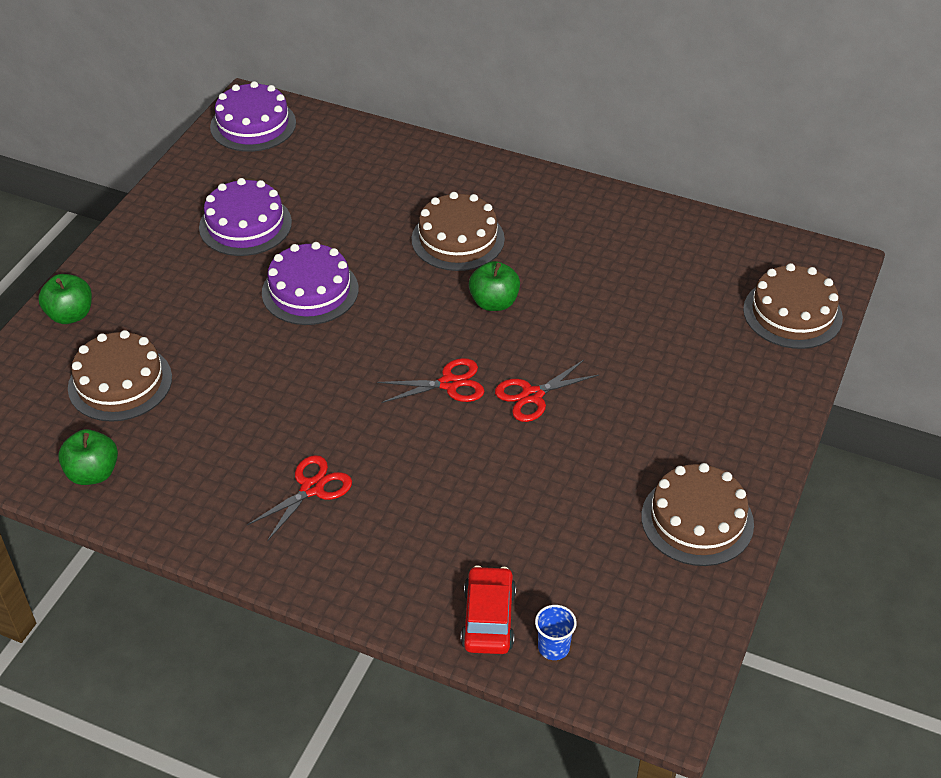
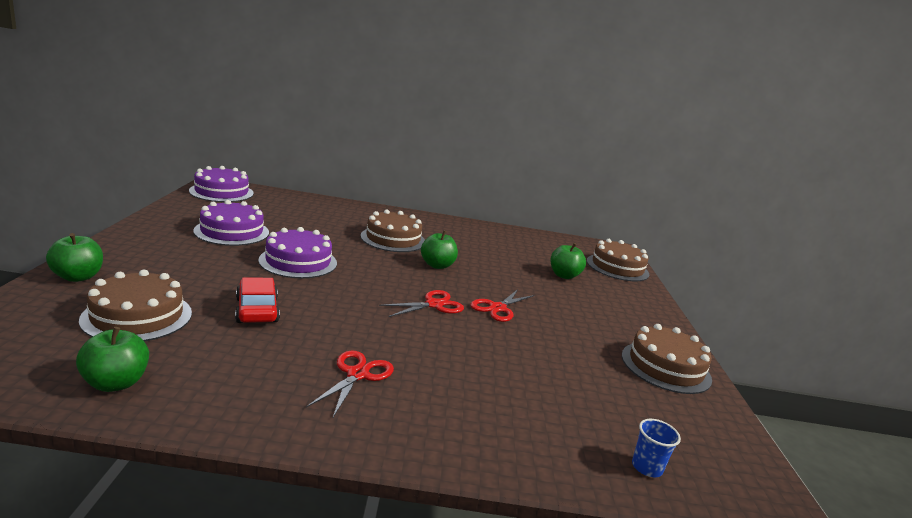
camera: 25 degrees left, 25 degrees down
red car [461,565,516,654] -> red car moved to [235,278,280,323]
none -> green apple [551,243,586,279]

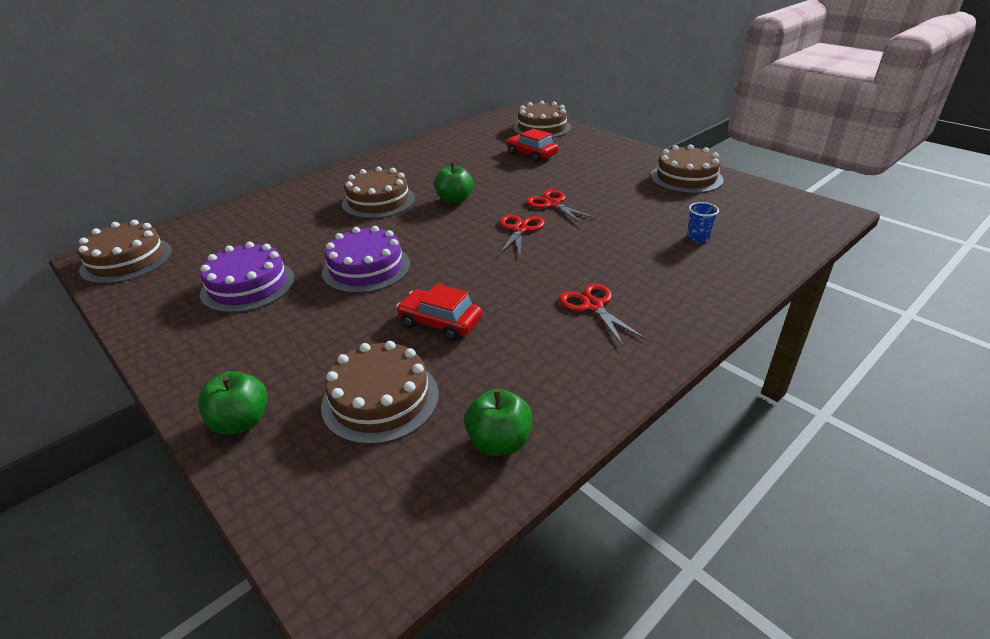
camera: 40 degrees left, 15 degrees up
purple cake [189,166,254,202] -> brown cake [78,220,172,284]
red scissors [470,289,534,322] -> red scissors turned 150 degrees clockwise [526,190,597,224]
green apple [551,243,586,279] -> red car [506,129,558,162]
blue cup [632,419,681,477] -> blue cup moved to [687,202,719,242]

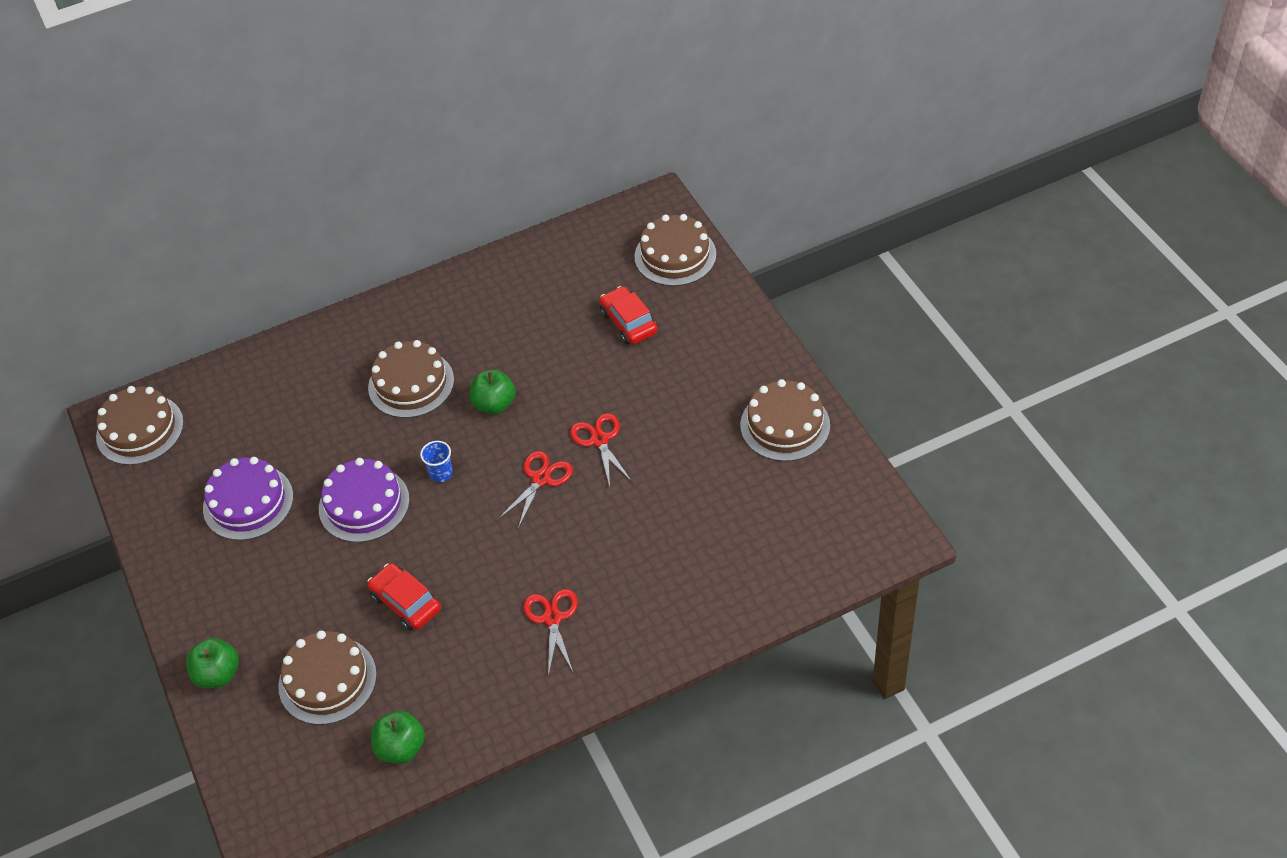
camera: 20 degrees right, 15 degrees up
blue cup [687,202,719,242] -> blue cup moved to [420,441,453,482]

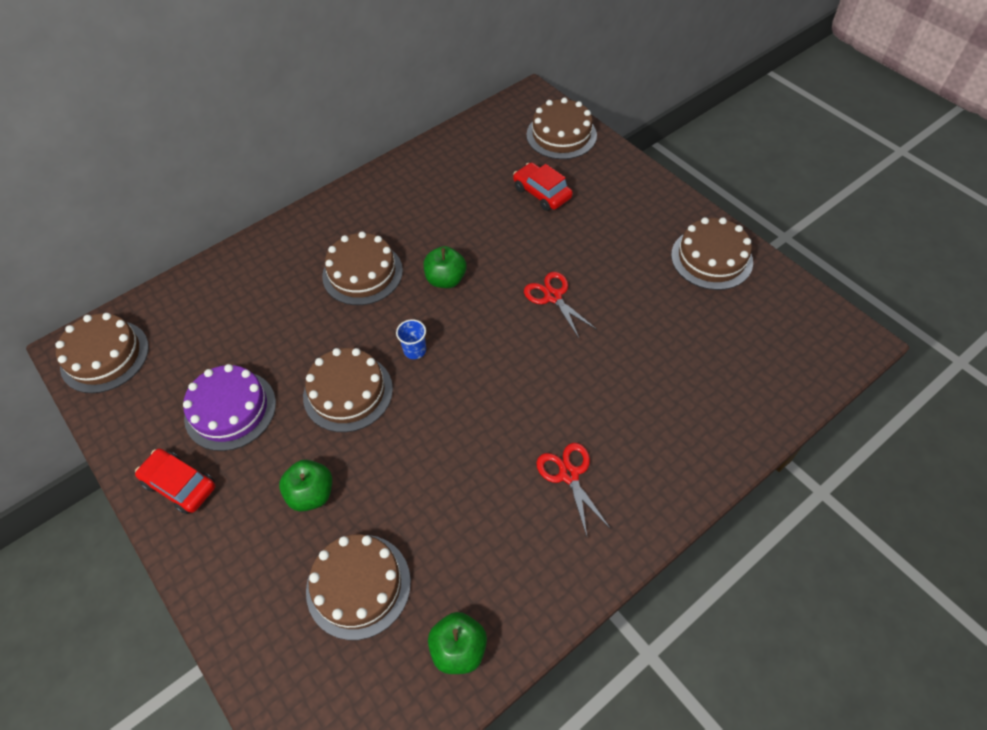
camera: 15 degrees left, 5 degrees up
green apple [186,638,239,688] -> green apple moved to [279,460,332,512]
purple cake [319,458,410,542] -> brown cake [303,348,393,432]
red car [367,563,441,631] -> red car moved to [135,448,215,514]
red scissors [498,451,573,529] -> none

